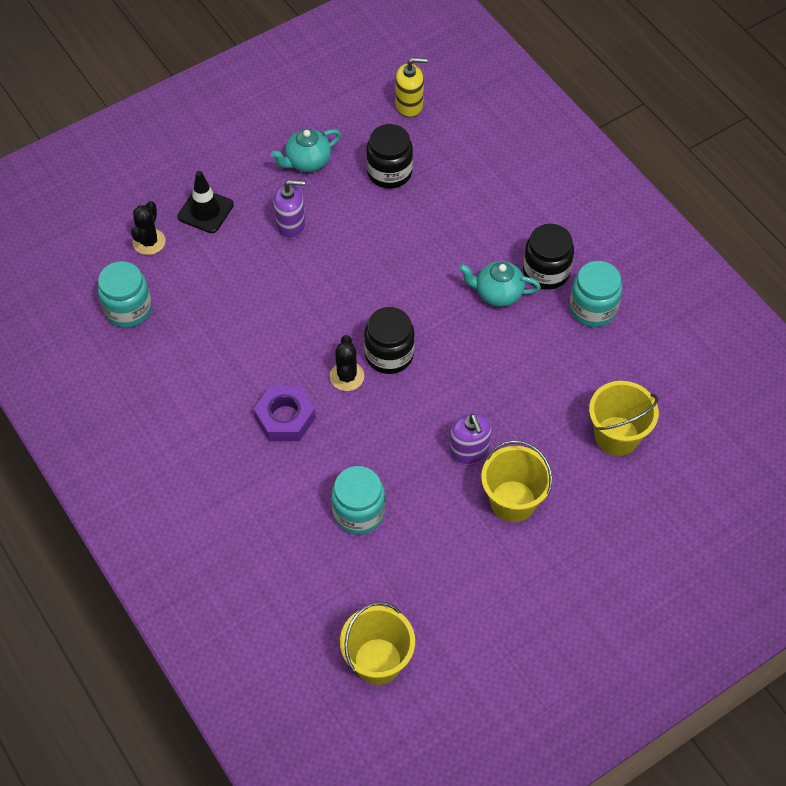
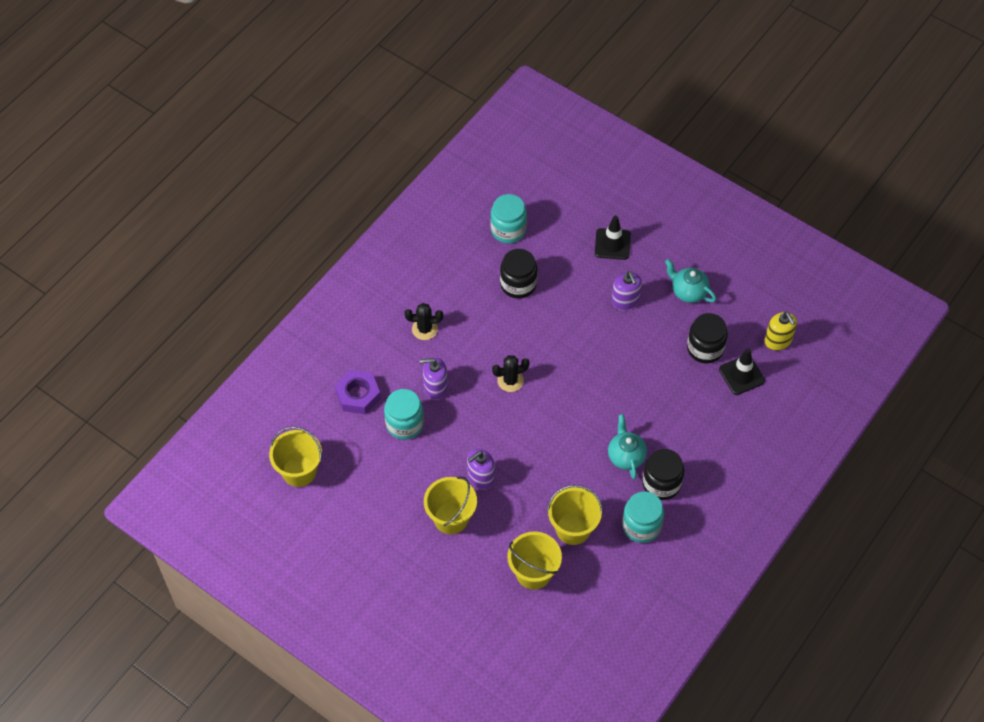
camera: 70 degrees right, 0 degrees up
black cactus [131,201,166,255] -> black cactus moved to [404,303,443,340]
purple nut [254,386,316,441] -> purple nut moved to [335,370,381,414]
black jar [364,307,415,374] -> black jar moved to [500,249,537,299]
none -> purple soap dispenser [420,358,448,400]
none -> yellow bucket [547,485,603,545]
none -> black traffic cone [719,348,765,395]

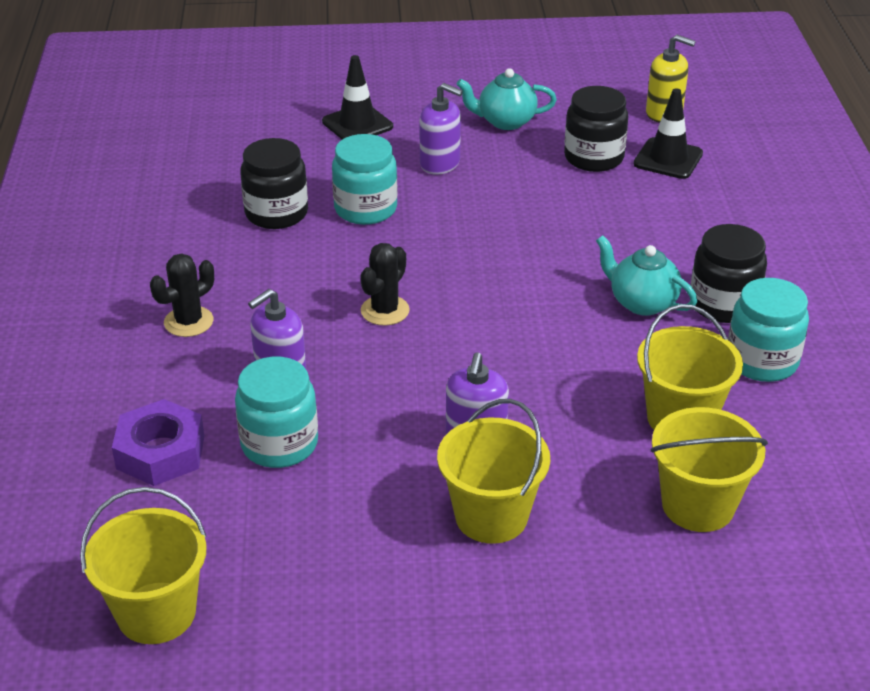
camera: 40 degrees left, 20 degrees down
turquoise jar [490,194,527,243] -> turquoise jar moved to [332,134,398,225]

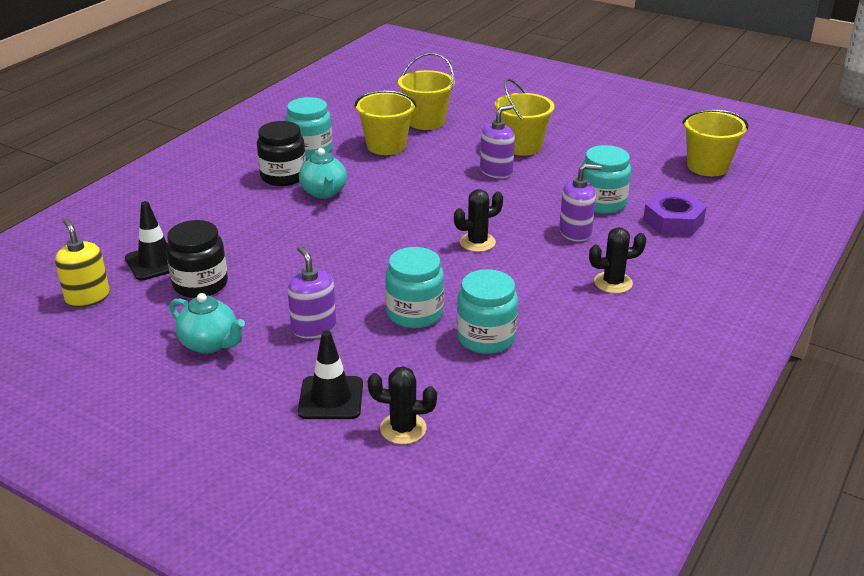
camera: 145 degrees left, 5 degrees down
black jar [240,138,308,229] -> turquoise jar [457,269,518,354]
none -> black cactus [368,366,437,444]

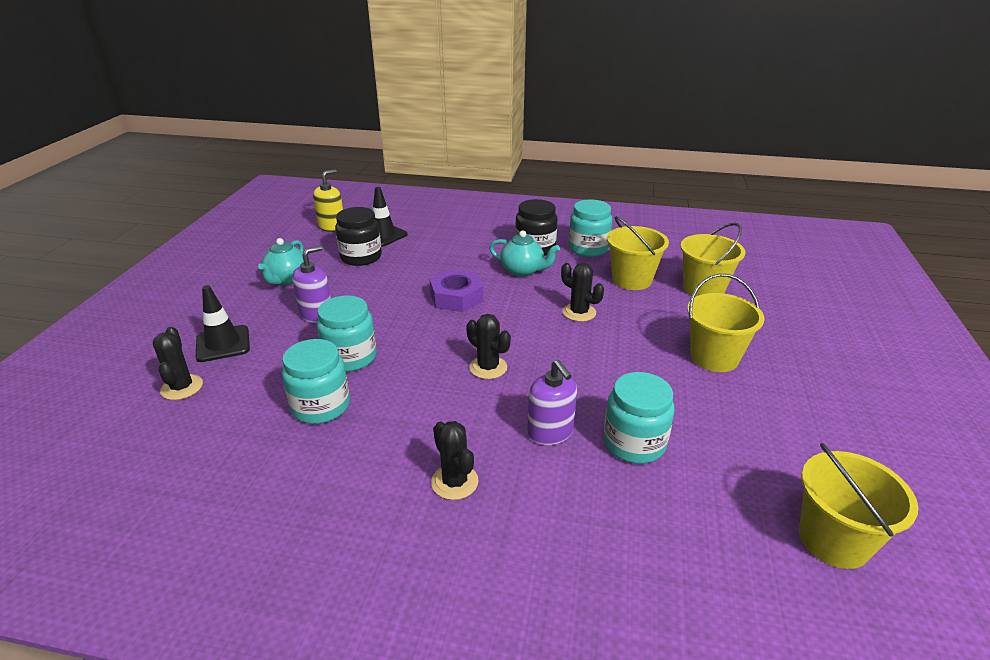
camera: 70 degrees right, 0 degrees up
turquoise teapot [299,148,347,199] -> turquoise teapot turned 120 degrees counterclockwise [489,231,560,277]
purple soap dispenser [480,105,515,178] -> none
purple nut [643,192,706,236] -> purple nut moved to [430,269,483,312]
none -> black cactus [561,263,604,322]

